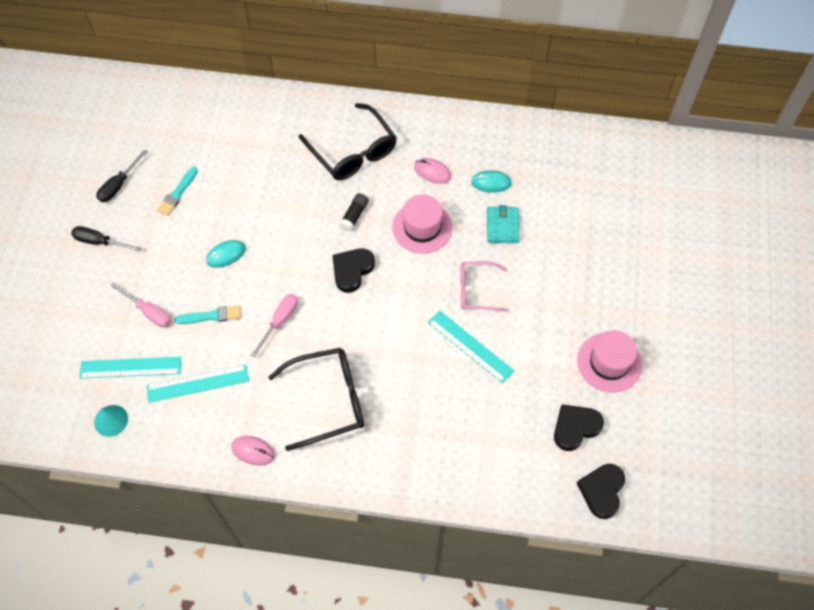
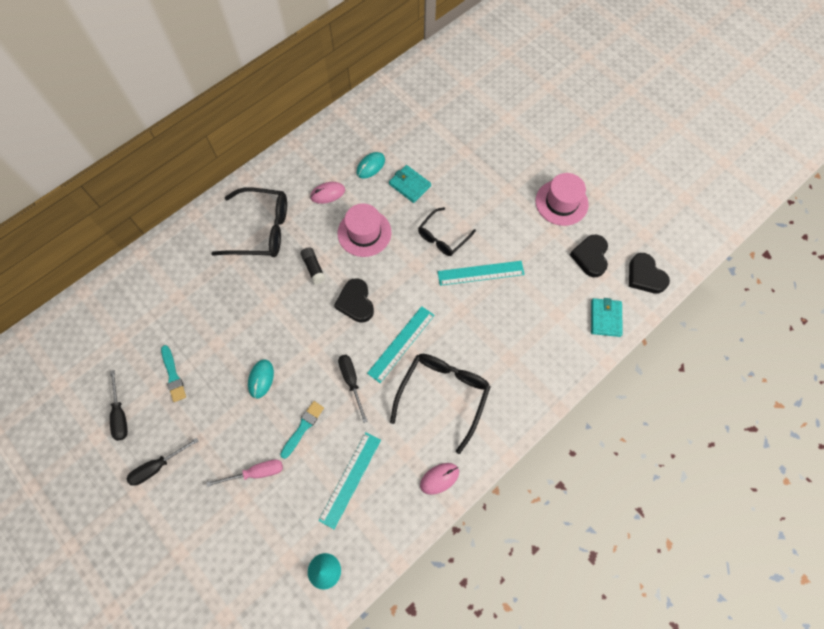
camera: 50 degrees left, 5 degrees up
turquoise ruler [79,357,181,379] -> turquoise ruler moved to [367,306,435,383]
pink screwdriver [251,294,298,358] -> black screwdriver [338,355,368,423]
pink glasses [460,261,509,312] -> black glasses [418,207,476,256]
none -> turquoise wallet [591,298,623,337]

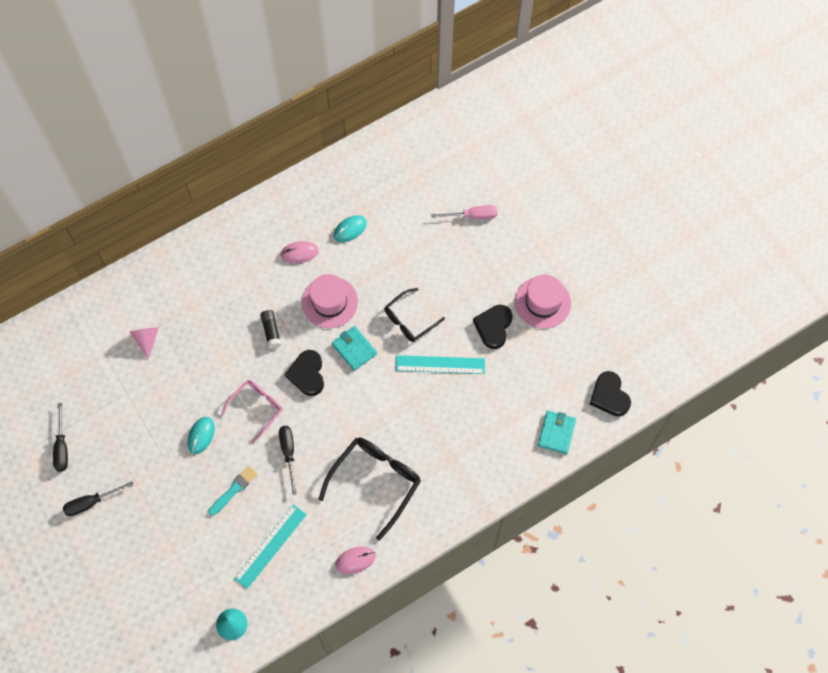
camera: 10 degrees right, 0 degrees up
turquoise brush [161,345,186,402] -> none
pink screwdriver [206,460,283,487] -> pink screwdriver moved to [431,205,497,219]
black glasses [211,188,287,257] -> none
turquoise ruler [367,306,435,383] -> none
turquoise wallet [389,165,431,203] -> turquoise wallet moved to [332,326,377,371]
black heart [570,234,608,277] -> black heart moved to [473,305,513,349]
none -> pink cone [129,327,159,359]
none -> pink glasses [221,380,283,443]

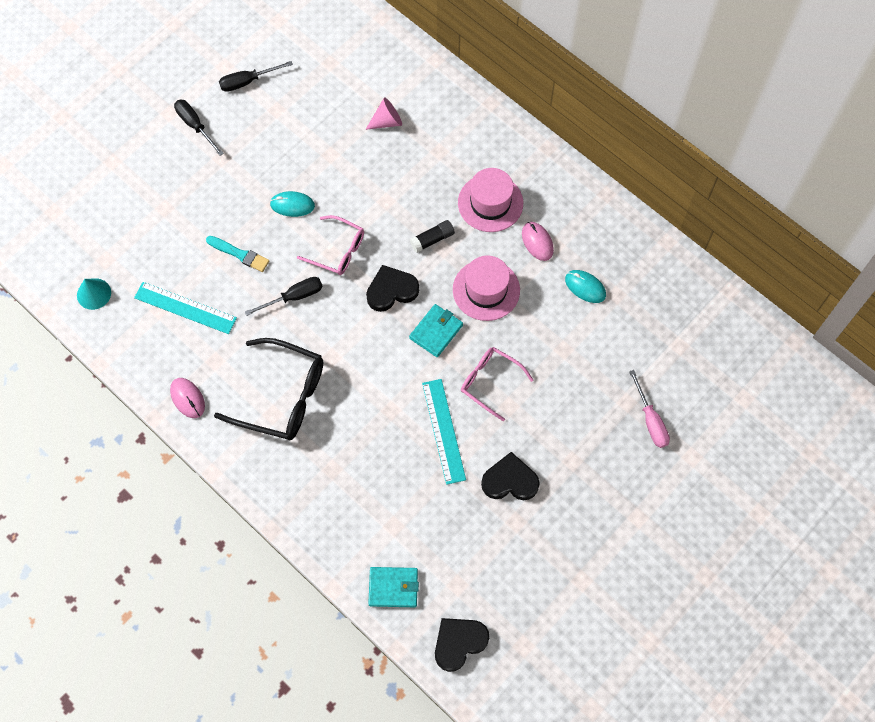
camera: 75 degrees right, 0 degrees up
black glasses [385,288,445,342] -> pink glasses [461,347,534,422]
pink hat [515,274,571,329] -> pink hat moved to [458,168,523,232]

